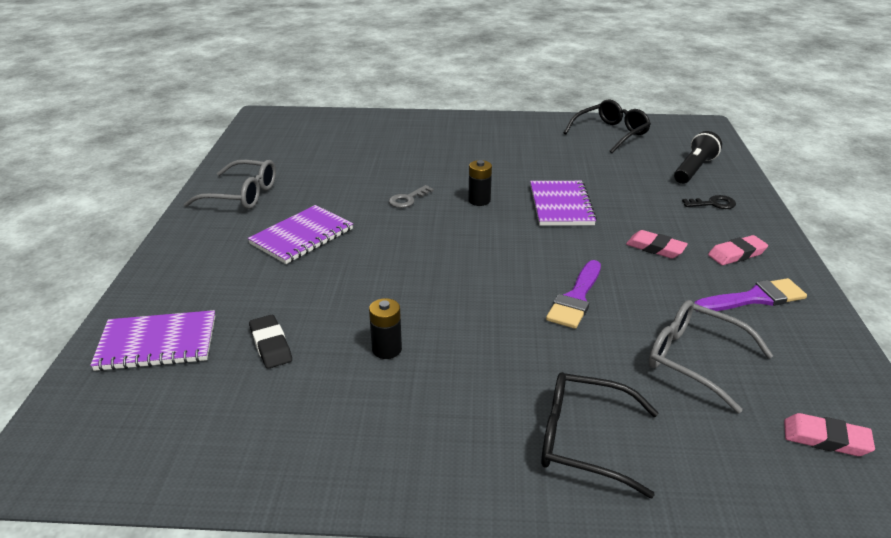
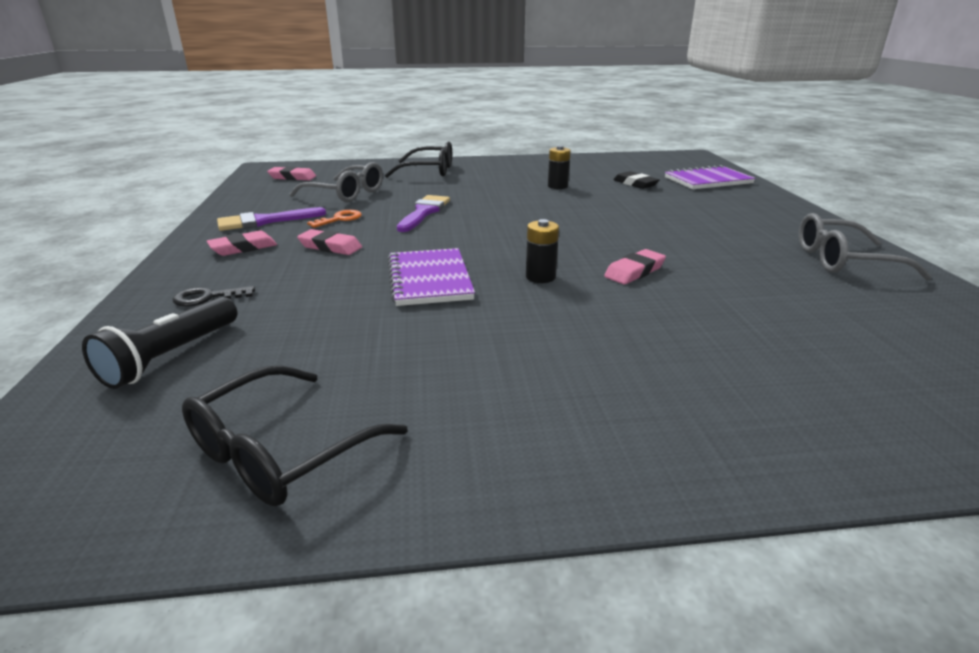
camera: 170 degrees right, 5 degrees down
purple notebook [248,205,353,264] -> none
grey key [389,185,434,208] -> pink eraser [604,249,666,285]
none -> orange key [307,210,362,228]

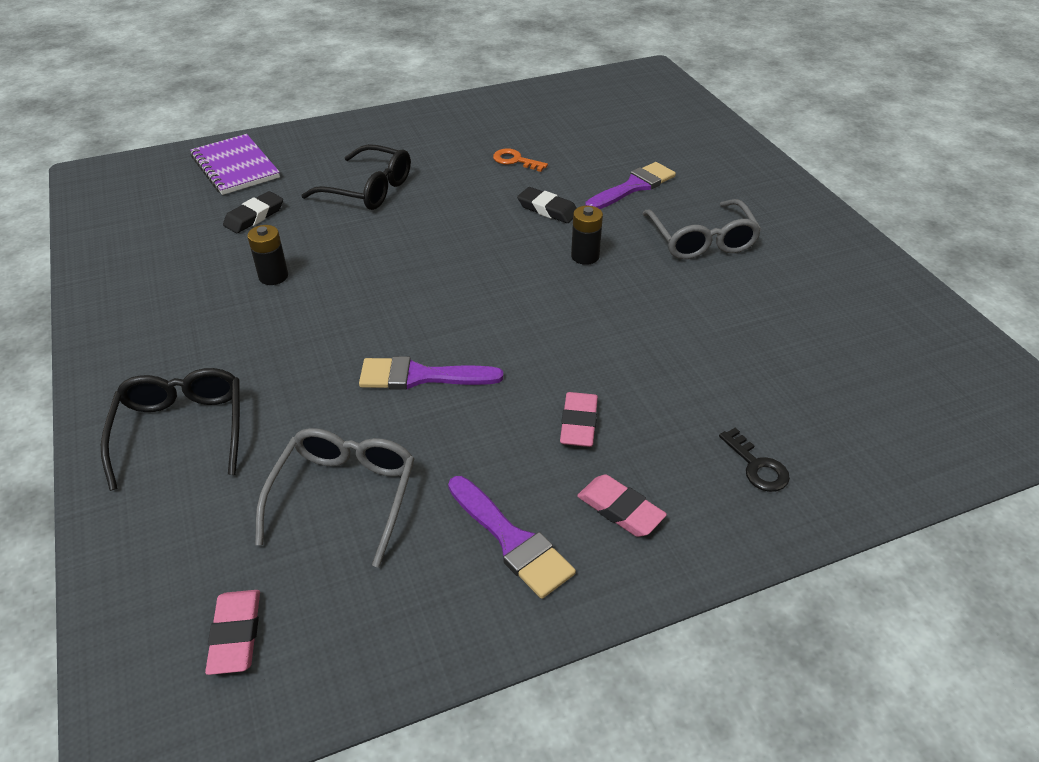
camera: 105 degrees left, 15 degrees up
black flashlight [82,297,237,389] -> none
black glasses [182,365,408,506] -> black glasses moved to [301,144,411,210]
orange key [307,210,362,228] -> orange key moved to [493,148,548,172]
purple notebook [388,248,475,306] -> none
pink eraser [604,249,666,285] -> black eraser [517,187,577,223]
grey glasses [799,213,932,280] -> grey glasses moved to [642,199,762,259]
none -> purple brush [585,162,676,209]

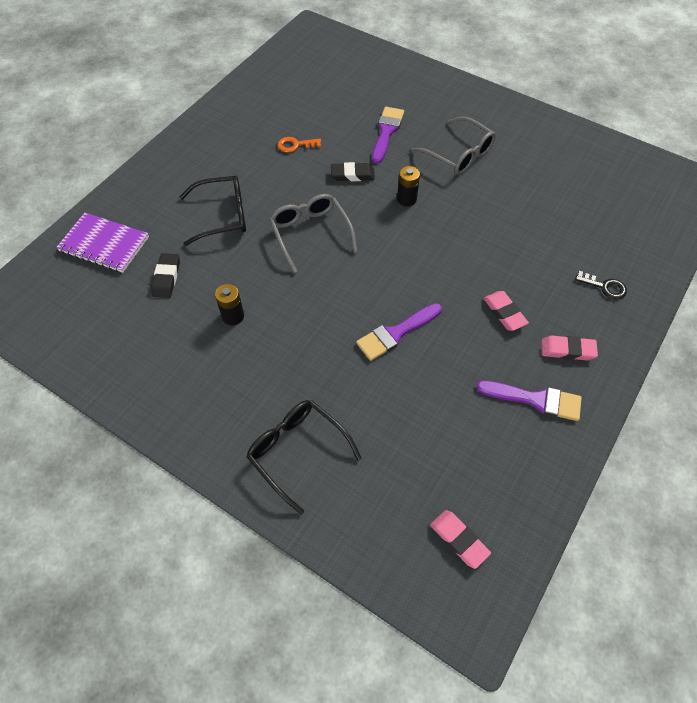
camera: 35 degrees left, 15 degrees up
grey glasses [255,428,415,568] -> grey glasses moved to [269,194,357,273]

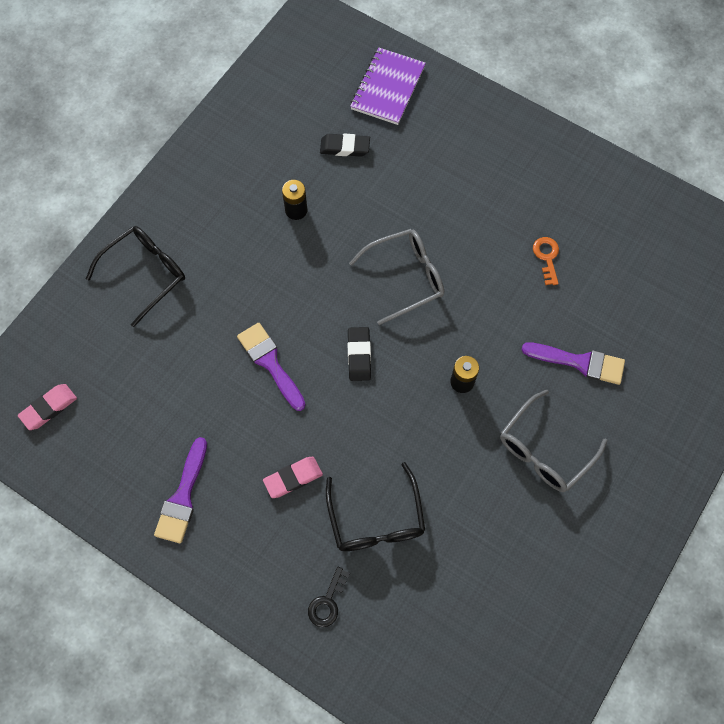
camera: 90 degrees right, 10 degrees up
black glasses [179,176,246,246] -> black glasses moved to [326,462,425,551]
black eraser [331,162,375,181] -> black eraser moved to [348,327,371,381]
pink eraser [541,335,598,360] -> none

